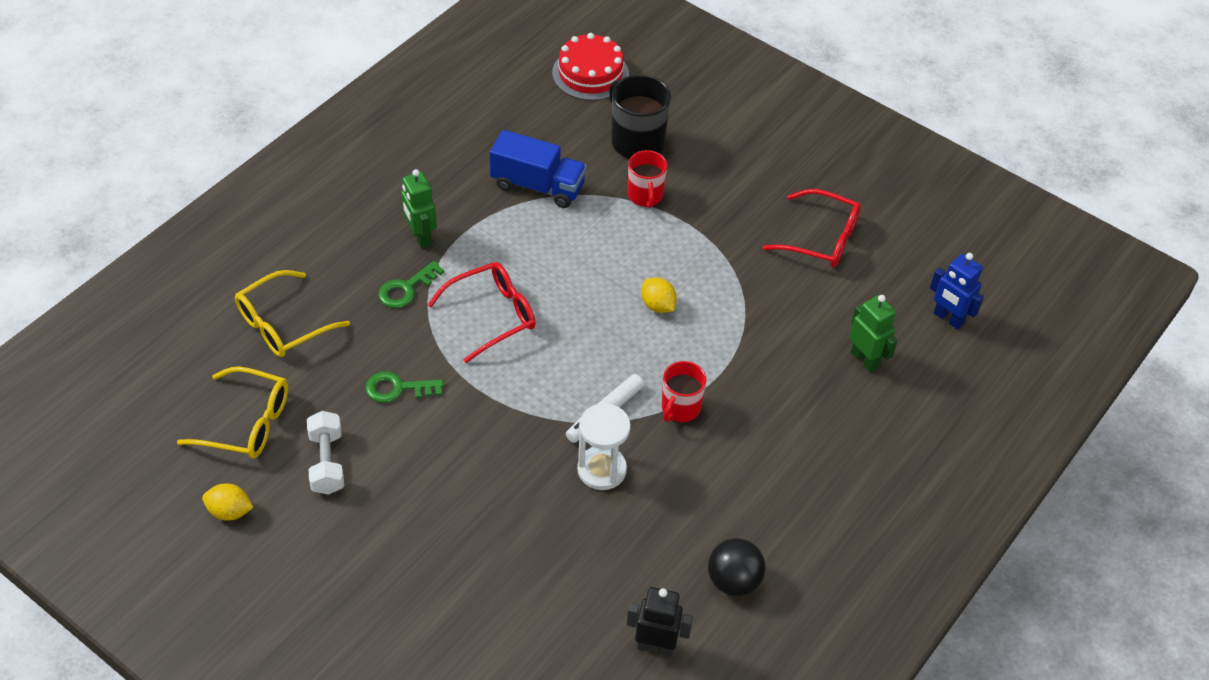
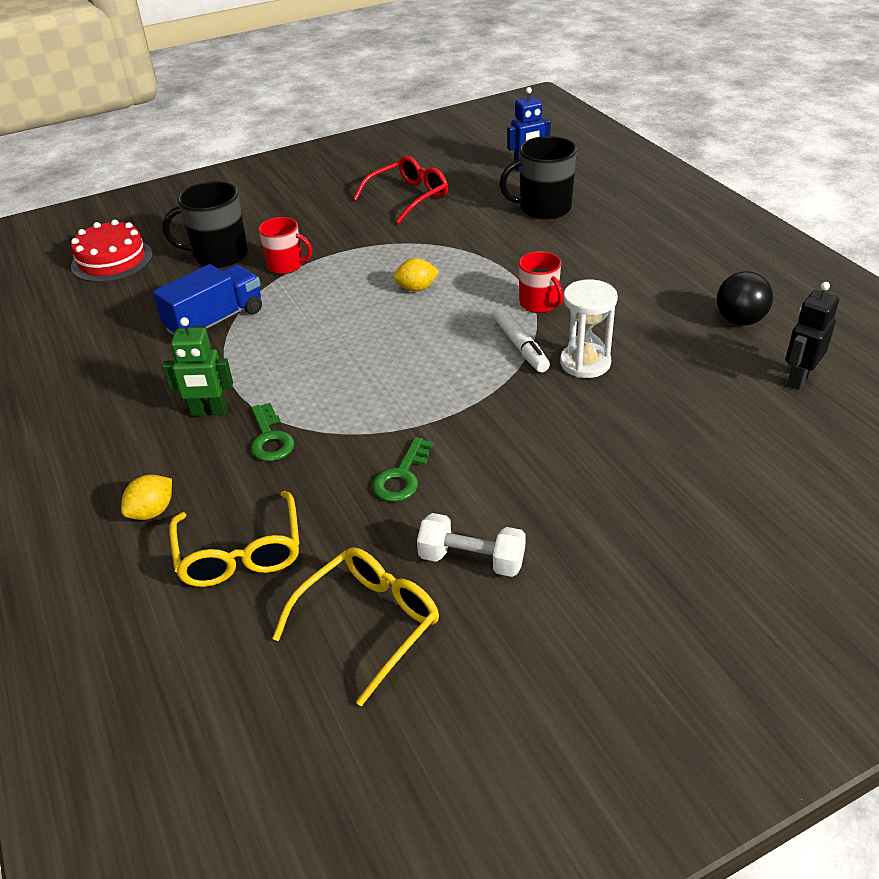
camera: 60 degrees left, 10 degrees down
yellow lemon [202,484,253,521] -> yellow lemon moved to [121,475,172,520]
red glasses [427,262,536,363] -> none
green robot [849,295,898,373] -> black mug [499,136,577,220]

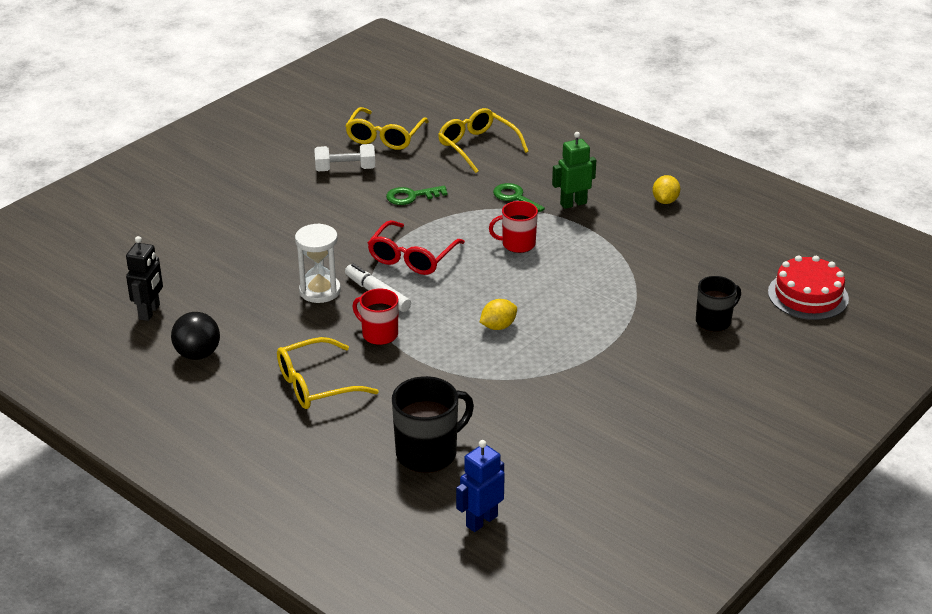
camera: 155 degrees right, 5 degrees down
yellow lemon [121,475,172,520] -> yellow lemon moved to [652,175,680,204]
blue truck [153,264,262,335] -> none
black mug [163,181,248,268] -> black mug [696,276,741,332], size x0.65
red mug [259,217,312,274] -> red mug moved to [489,201,538,253]
red glasses [353,156,448,224] -> red glasses moved to [368,220,465,275]
green key [372,437,433,502] -> green key turned 105 degrees counterclockwise [386,186,448,205]
none -> yellow glasses [277,337,379,409]

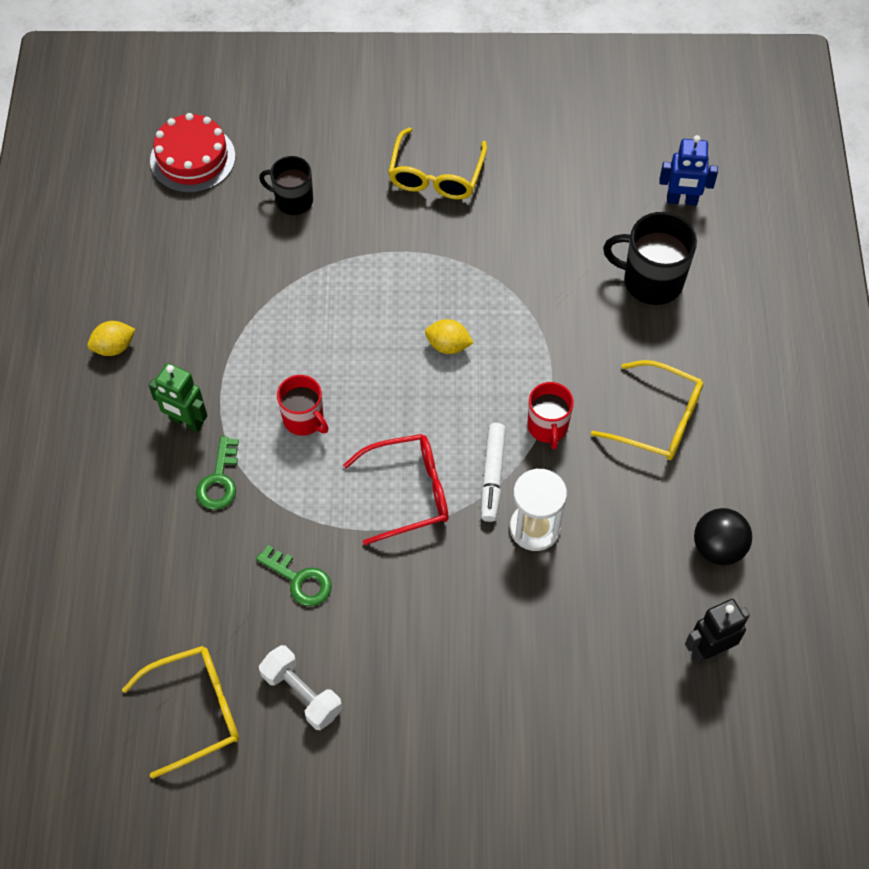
camera: 130 degrees left, 25 degrees up
yellow glasses [438,108,529,173] -> yellow glasses moved to [388,127,487,200]

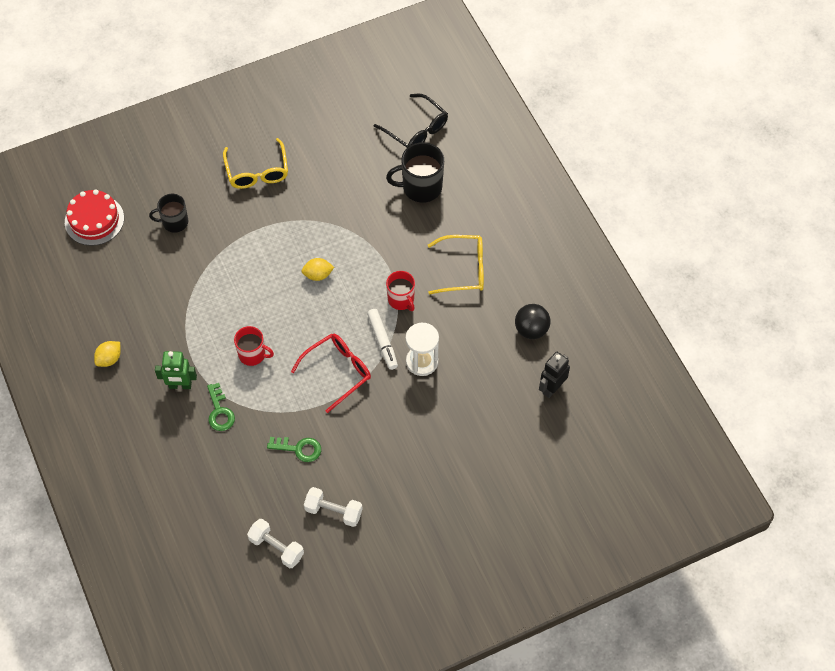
camera: 25 degrees left, 0 degrees up
yellow glasses [122,646,239,779] -> white dumbbell [247,519,304,568]
blue robot [659,135,718,206] -> black glasses [374,94,448,148]

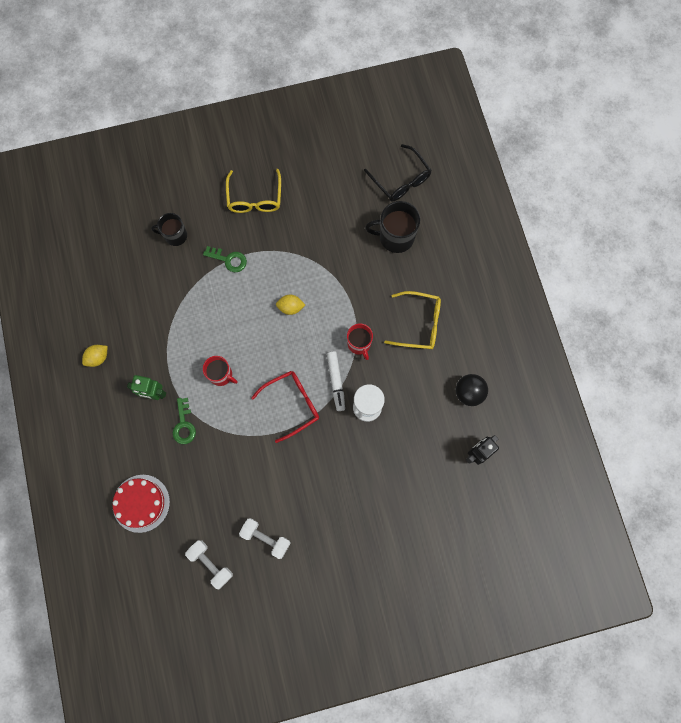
camera: 10 degrees right, 15 degrees up
red cake [65,189,124,246] -> red cake moved to [113,475,170,533]
green key [267,437,321,462] -> green key moved to [203,246,247,272]

